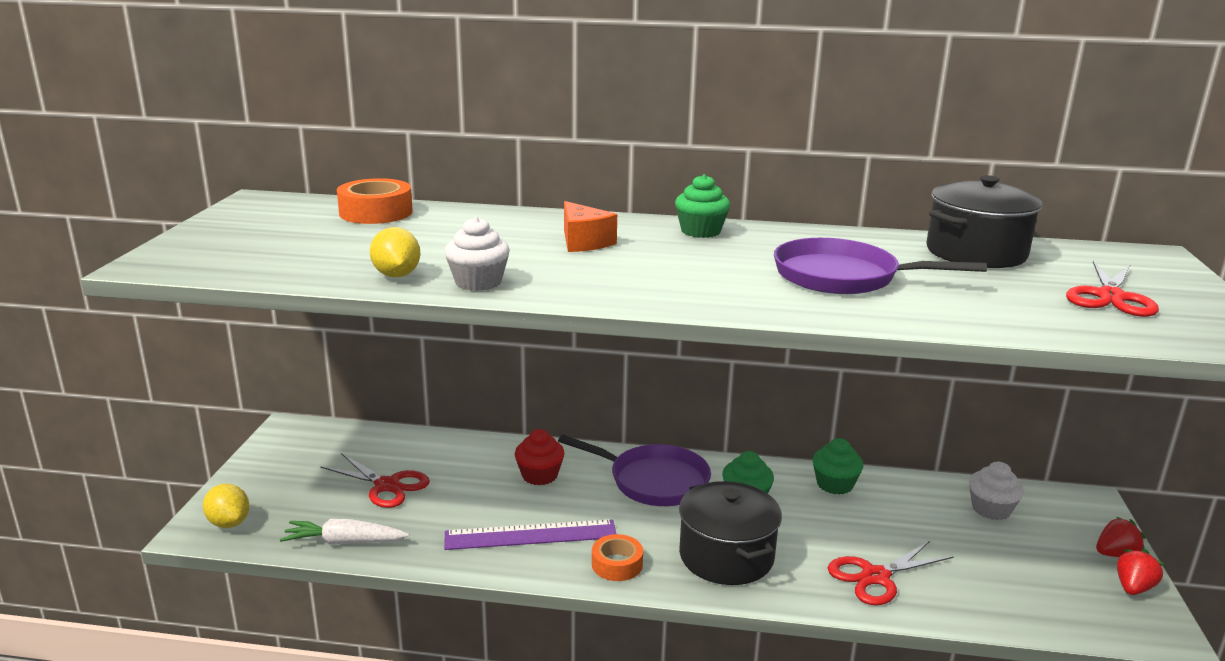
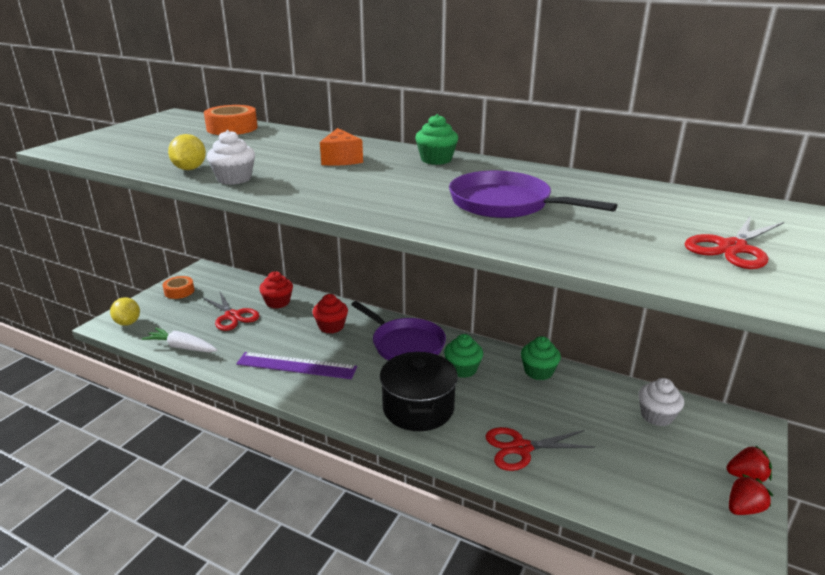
camera: 20 degrees right, 5 degrees up
orange tape [592,534,643,581] -> orange tape moved to [163,276,194,299]
black pot [926,175,1042,268] -> none
none -> red cupcake [259,271,293,309]

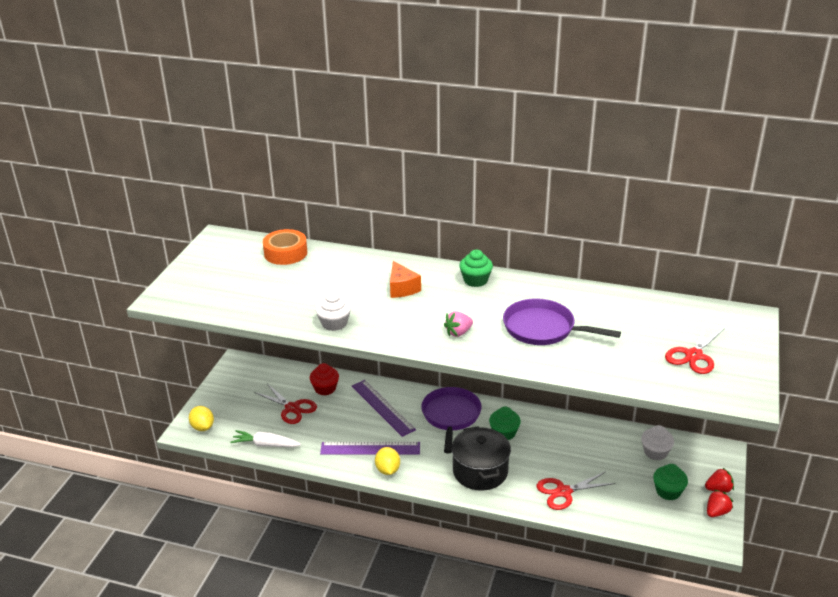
camera: 10 degrees left, 5 degrees up
orange tape [163,276,194,299] -> none
yellow lemon [168,134,206,170] -> yellow lemon moved to [375,447,400,475]
red cupcake [313,294,348,334] -> purple ruler [352,380,416,437]
purple pan [351,301,446,361] -> purple pan turned 120 degrees counterclockwise [421,387,482,454]
green cupcake [521,336,561,380] -> green cupcake moved to [653,464,688,500]
none -> pink strawberry [444,311,473,337]

